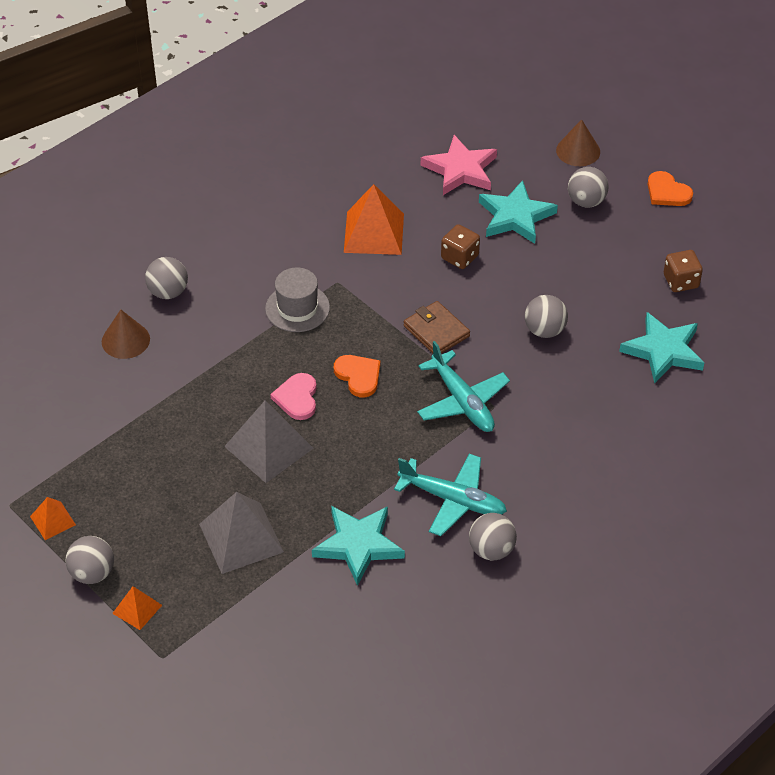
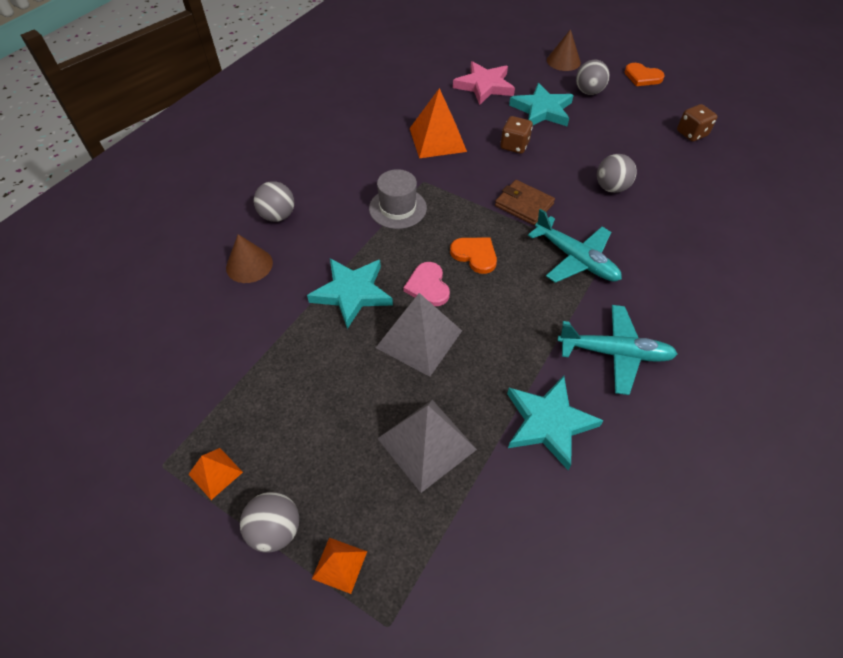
camera: 15 degrees left, 5 degrees up
grey ball [469,513,517,561] -> none
turquoise star [619,312,704,384] -> turquoise star moved to [307,258,393,329]

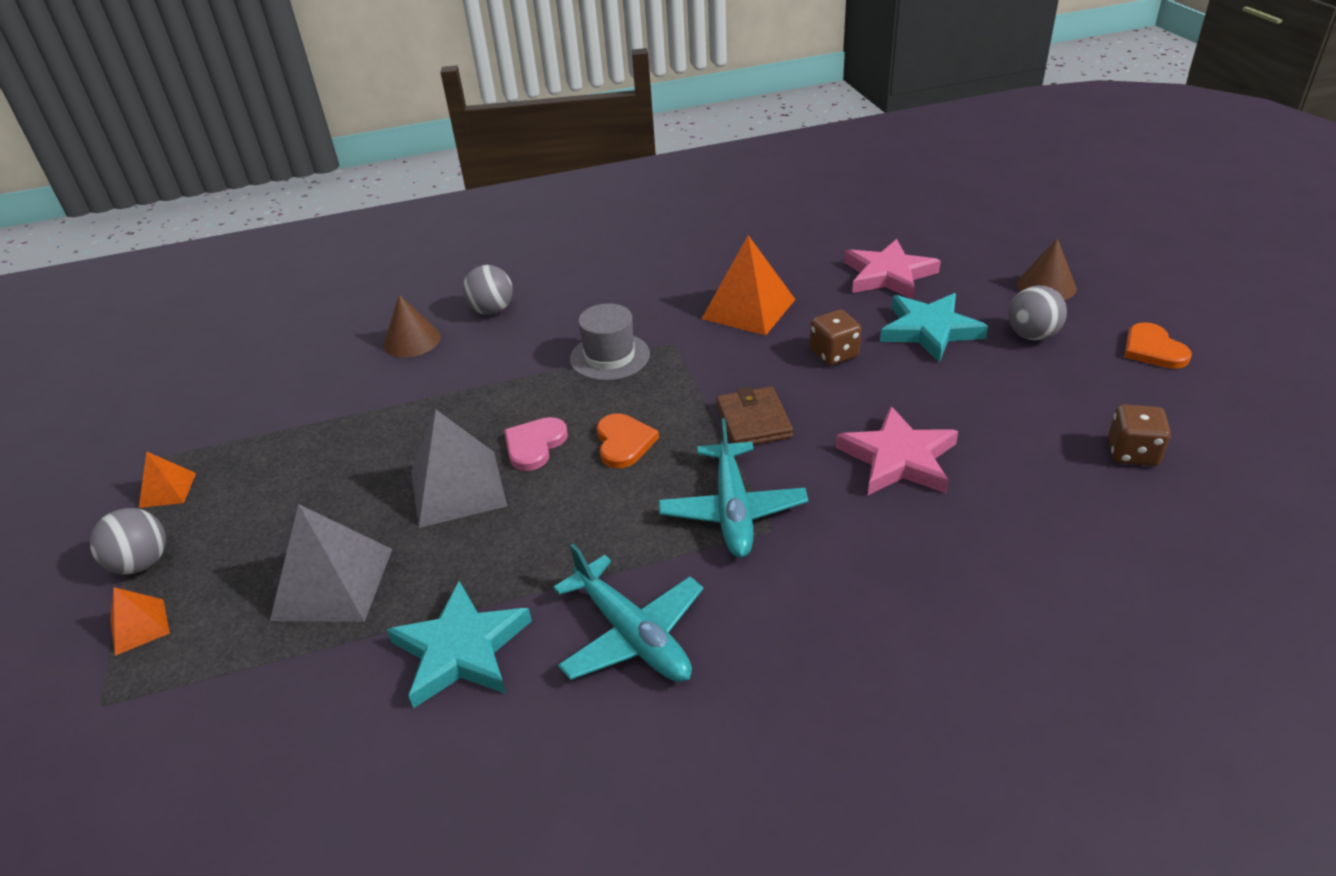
camera: 45 degrees right, 15 degrees down
turquoise star [307,258,393,329] -> none
grey ball [597,154,637,193] -> pink star [836,406,958,495]

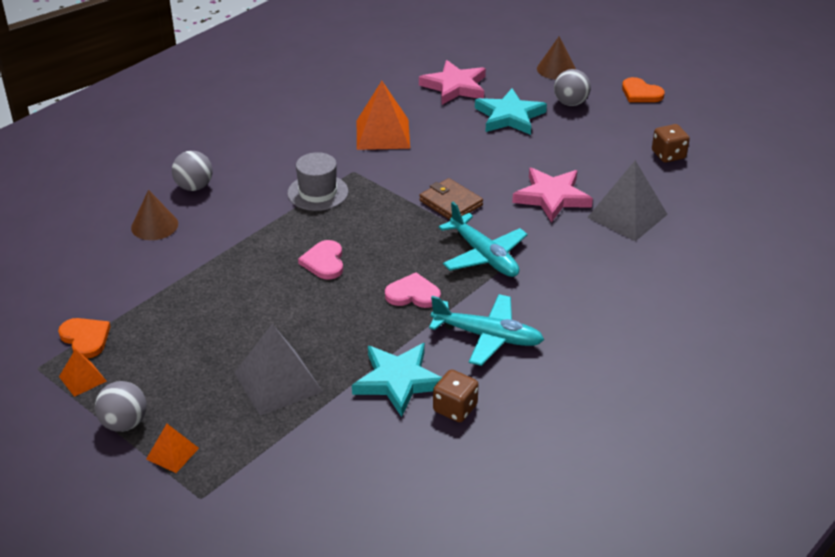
camera: 35 degrees left, 0 degrees up
grey pyramid [411,410,507,528] -> grey pyramid moved to [587,160,668,241]
orange heart [597,413,659,468] -> orange heart moved to [58,318,111,358]
brown dice [810,310,862,365] -> brown dice moved to [433,369,479,422]
none -> pink heart [385,272,441,308]

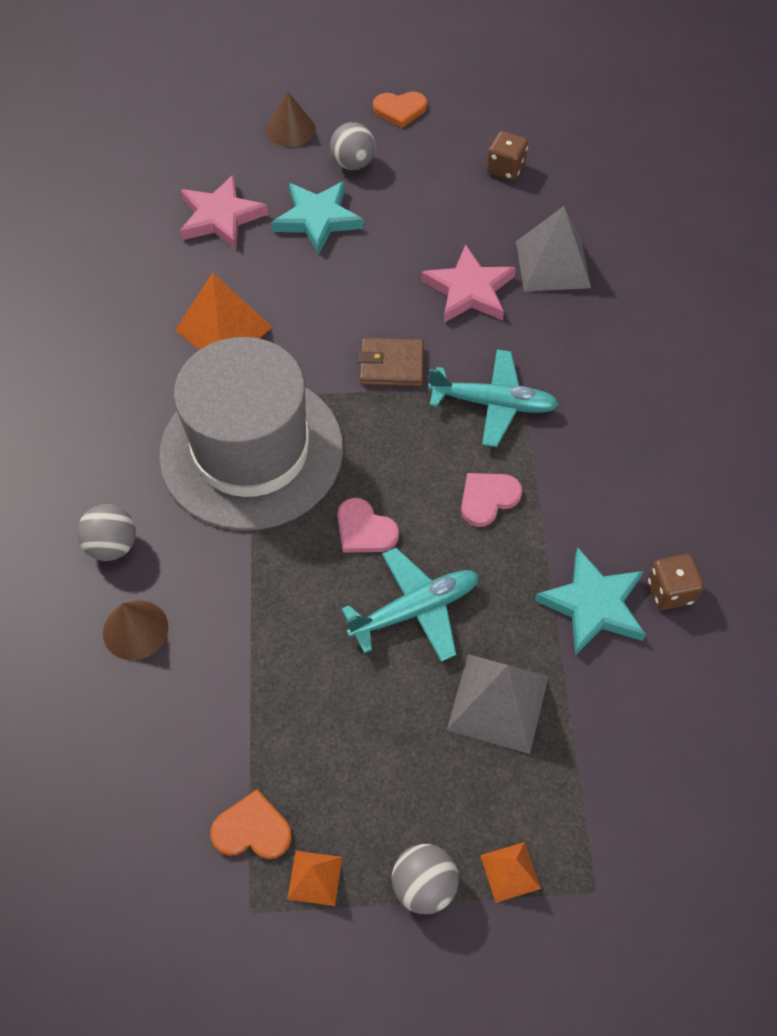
camera: 45 degrees left, 20 degrees up
grey hat [287,152,348,211] -> grey hat [159,337,343,531], size x2.28
turquoise plane [429,294,544,366] -> turquoise plane moved to [342,547,479,662]

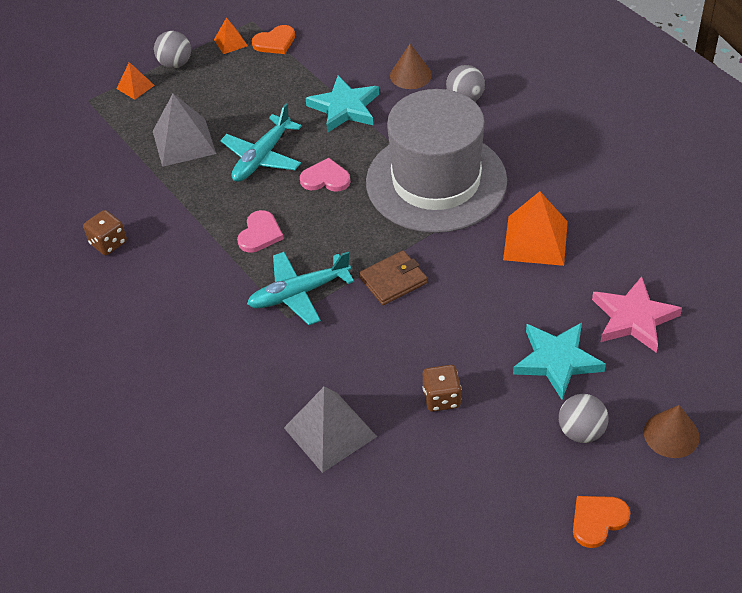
camera: 150 degrees right, 10 degrees down
pink star [421,244,516,323] -> none
brown dice [487,131,528,180] -> brown dice moved to [423,365,461,412]
turquoise star [535,548,646,655] -> turquoise star moved to [306,76,379,133]

